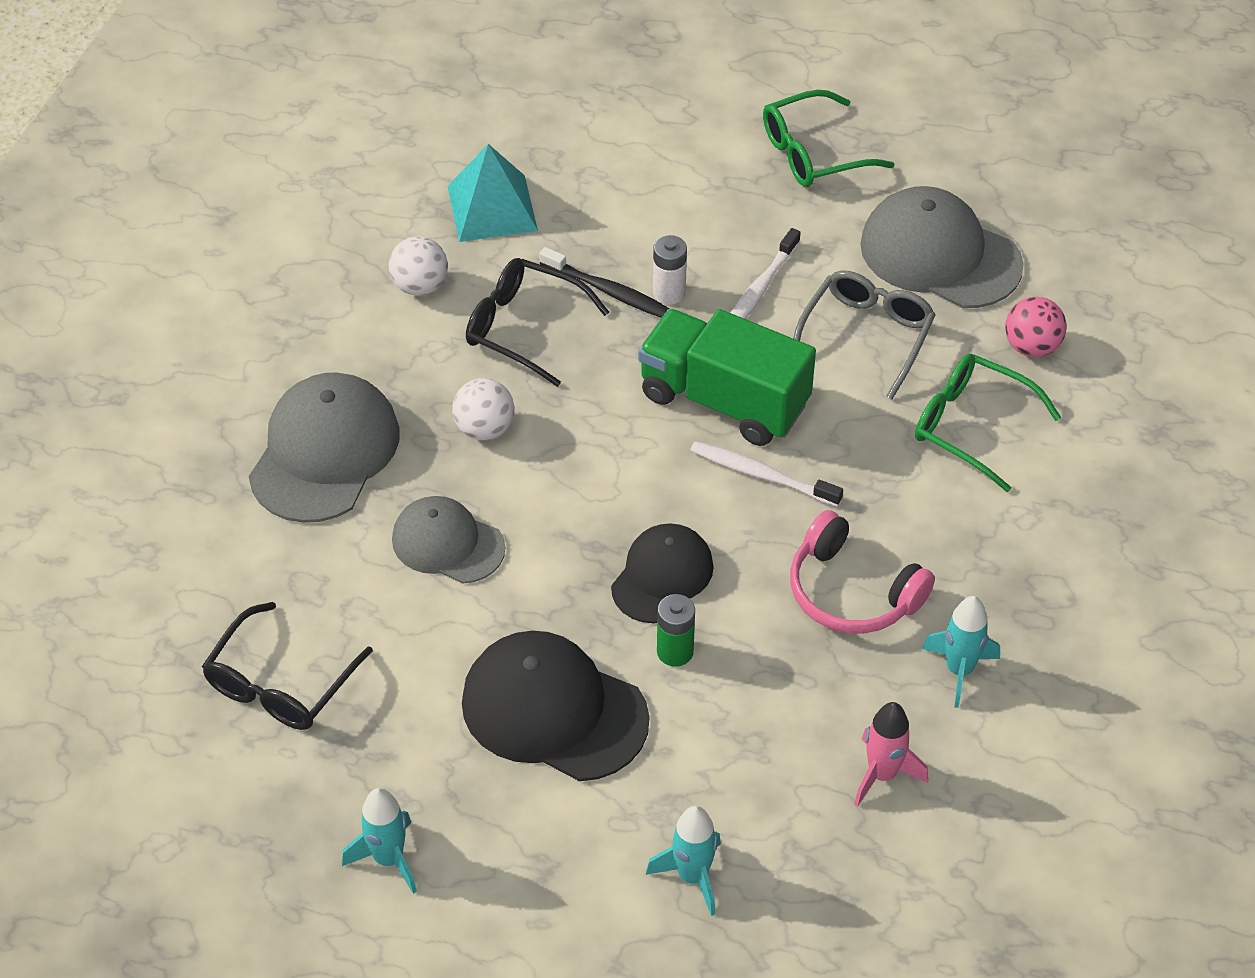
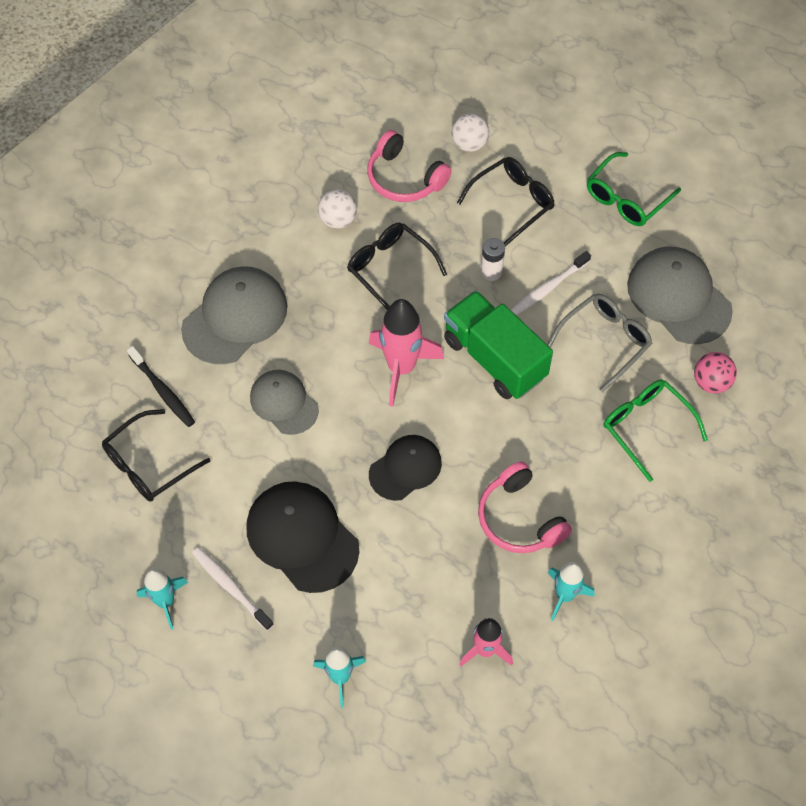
camera: 20 degrees right, 10 degrees up
turquoise pyramid [448,144,538,242] -> pink headphones [367,130,452,202]
white ball [452,378,515,440] -> white ball moved to [452,113,489,152]
black toothbrush [539,247,670,318] -> black toothbrush moved to [127,346,195,427]
green battery [657,594,695,667] -> none
white toothbrush [690,441,843,507] -> white toothbrush moved to [192,547,274,631]
green glasses [763,90,895,187] -> green glasses turned 45 degrees counterclockwise [587,152,681,226]
none -> pink rocket [369,299,444,407]
none -> black glasses [457,157,555,247]

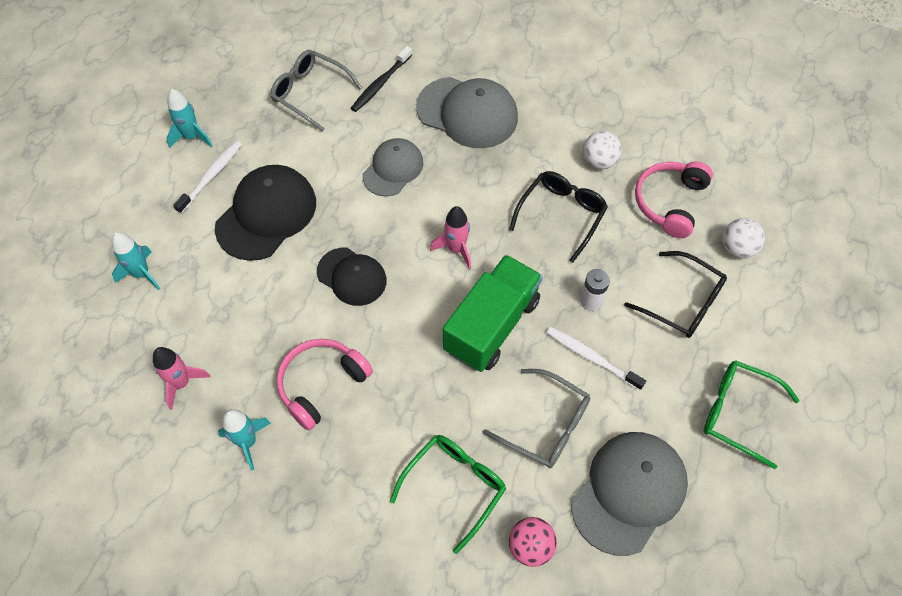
camera: 75 degrees right, 0 degrees up
black glasses [102,409,210,502] -> grey glasses [271,50,362,132]
pink rocket [369,299,444,407] -> pink rocket [430,206,471,269], size x0.62

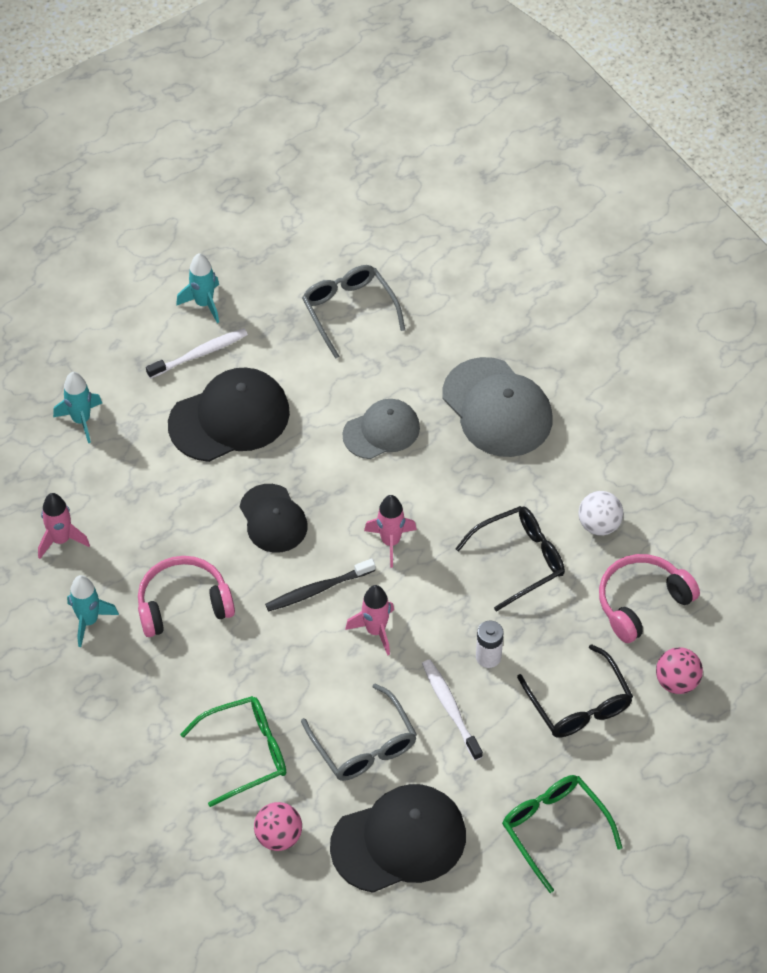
camera: 30 degrees right, 5 degrees down
black toothbrush [351,46,412,112] -> black toothbrush moved to [265,558,375,611]
green truck [443,255,543,372] -> pink rocket [345,585,394,655]
grey cap [571,432,688,556] -> black cap [330,784,466,893]
white ball [722,218,765,258] -> pink ball [656,647,703,694]

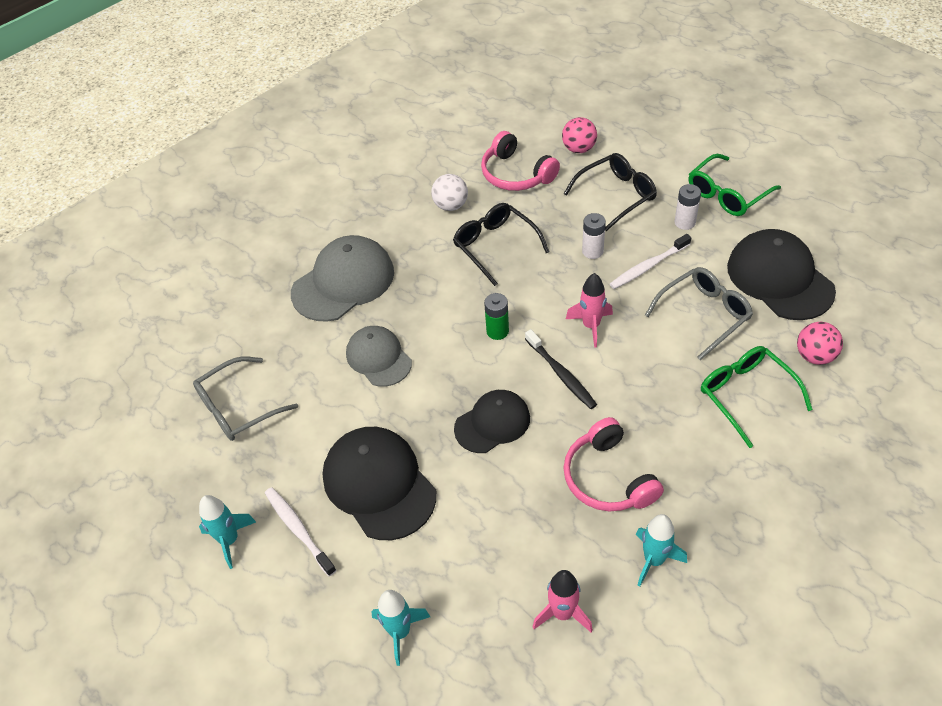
camera: 95 degrees left, 5 degrees down
pink rocket [364,495,417,568] -> green battery [484,293,509,340]
none -> white battery [675,184,701,230]

